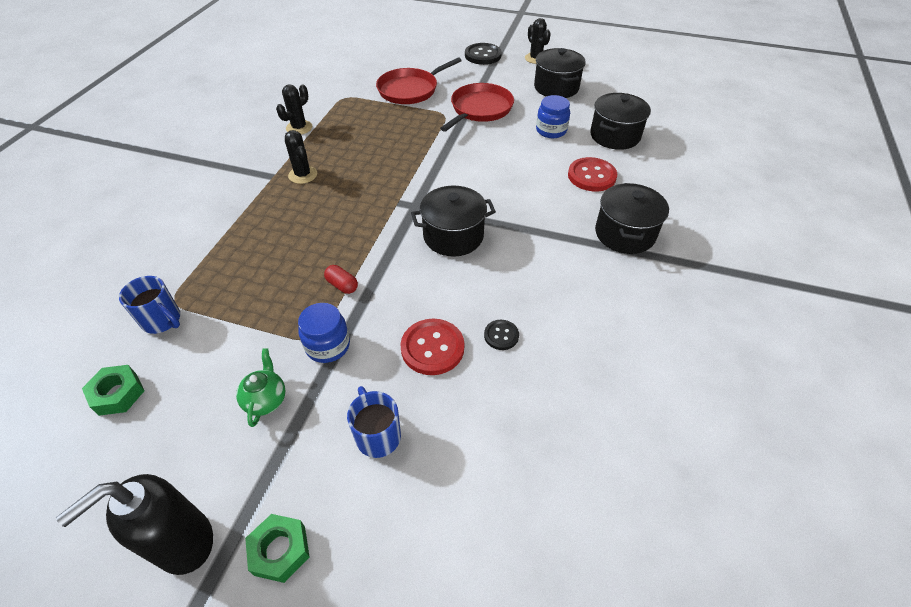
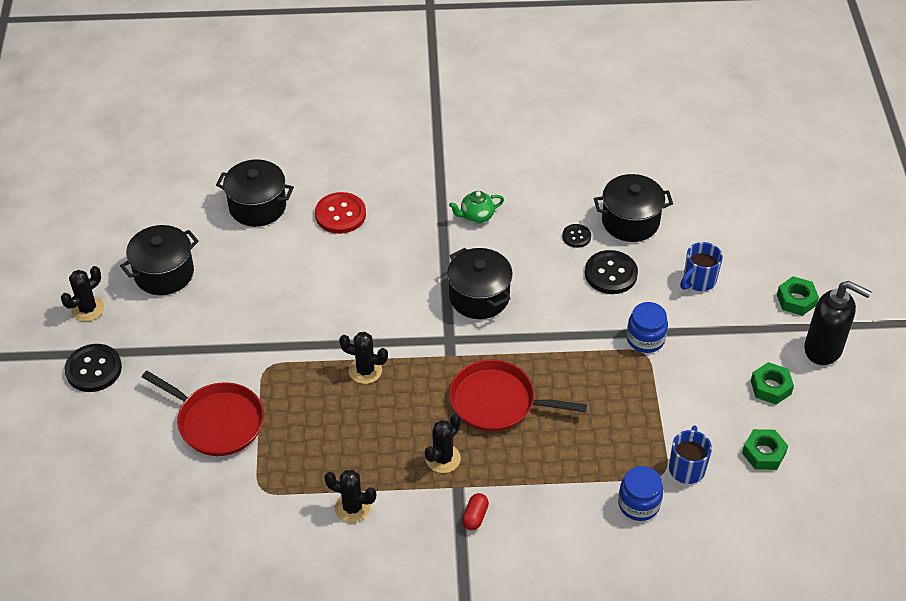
camera: 110 degrees left, 0 degrees up
green teapot [236,348,285,427] -> green teapot moved to [449,191,504,223]
red capsule [324,265,358,294] -> red capsule moved to [462,493,489,530]
red button [400,319,464,375] -> black button [585,250,638,294]
red pan [440,83,514,132] -> red pan moved to [449,360,587,432]
blue jar [536,95,570,138] -> blue jar moved to [618,466,663,521]
black pot [595,183,669,254] -> black pot moved to [594,174,673,242]
none -> black cactus [339,332,388,384]
none -> green nut [751,362,794,404]

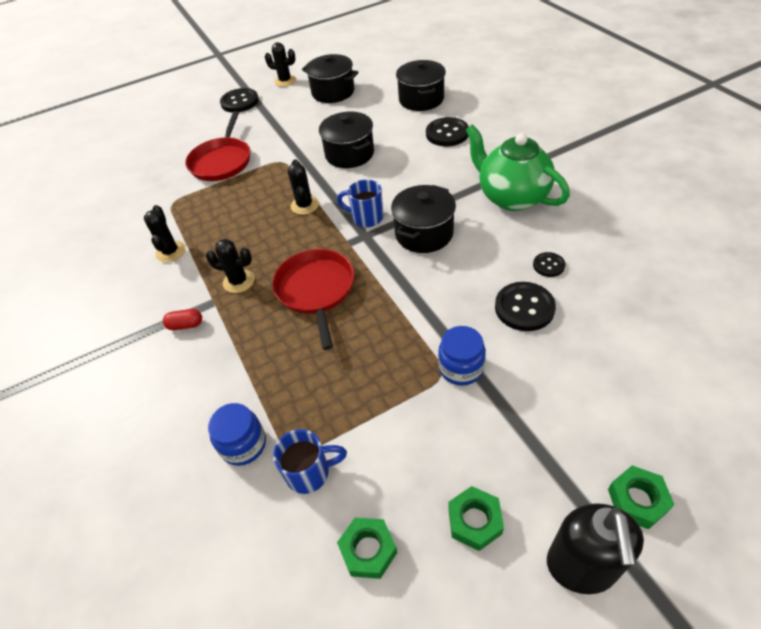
camera: 70 degrees right, 0 degrees up
red button [315,192,366,234] -> black button [426,117,469,146]
green teapot [449,191,504,223] -> green teapot [466,124,570,211], size x2.15
black pot [594,174,673,242] -> black pot moved to [319,111,374,168]
blue mug [680,242,723,291] -> blue mug moved to [337,179,383,227]

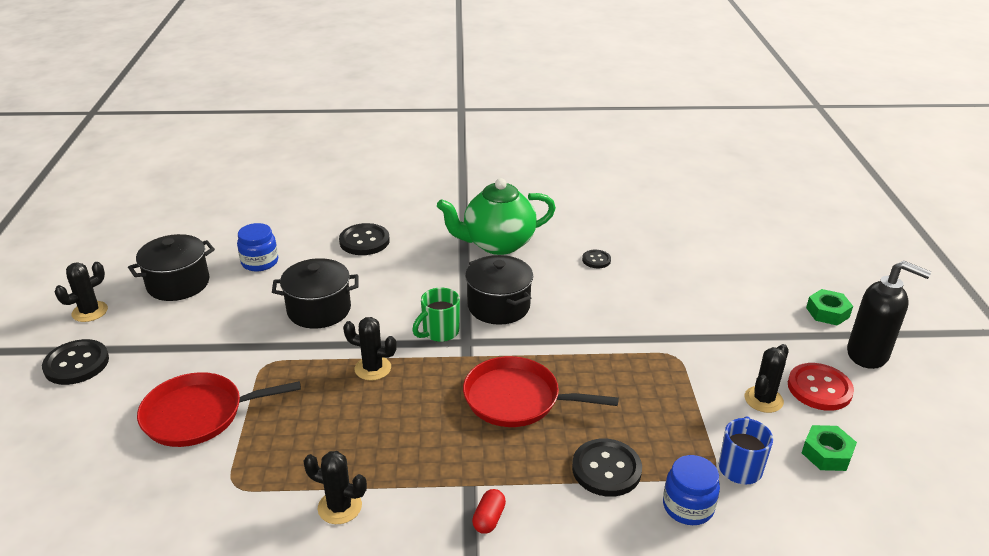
camera: 70 degrees left, 15 degrees down
red pan [185,111,250,181] -> red pan turned 135 degrees clockwise [137,372,301,447]
black cactus [206,239,255,293] -> black cactus moved to [745,344,789,413]
blue mug [337,179,383,227] -> green mug [412,288,460,342]
black pot [396,60,446,111] -> none
blue jar [438,326,486,386] -> blue jar moved to [237,223,278,272]
green nut [448,486,504,551] -> red button [788,363,854,411]
black button [495,282,556,331] -> black button moved to [572,439,642,497]

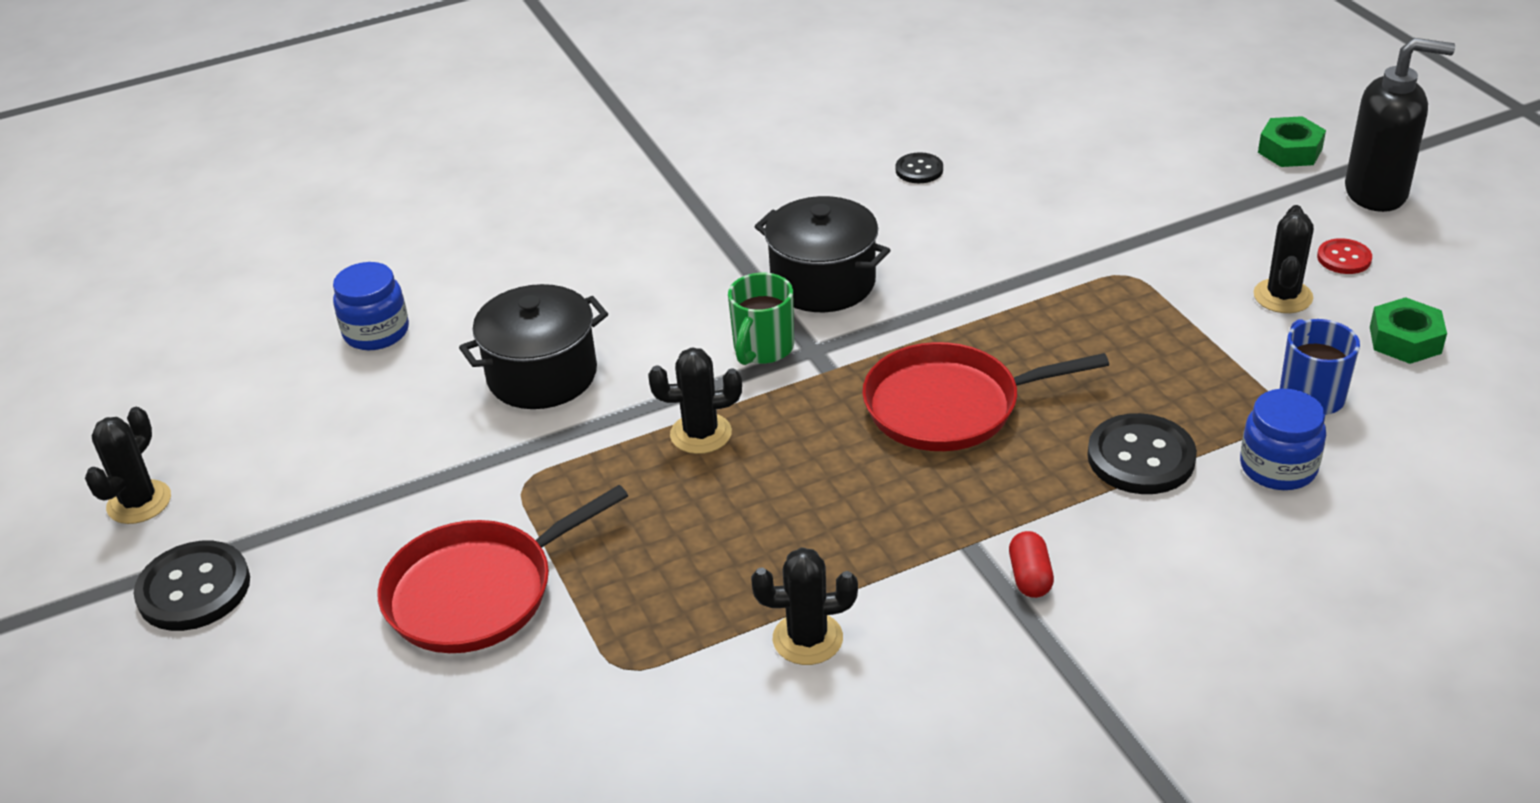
camera: 20 degrees left, 5 degrees up
black pot [128,234,215,301] -> none
black button [339,223,390,255] -> none
green teapot [437,178,556,255] -> none
red button [788,363,854,411] -> red button [1317,238,1372,274], size x0.56

